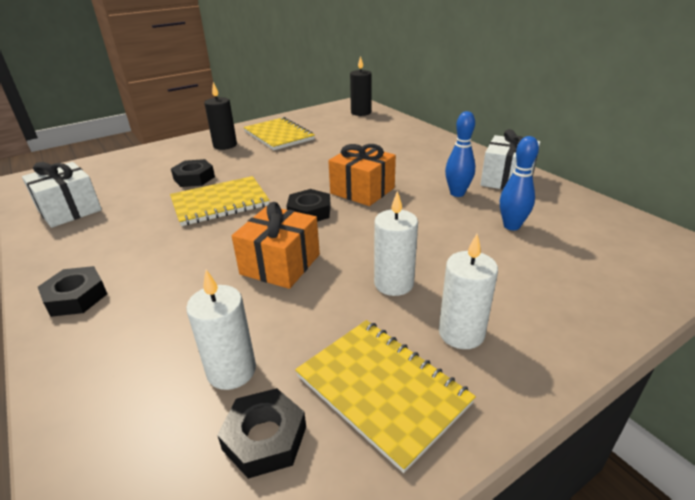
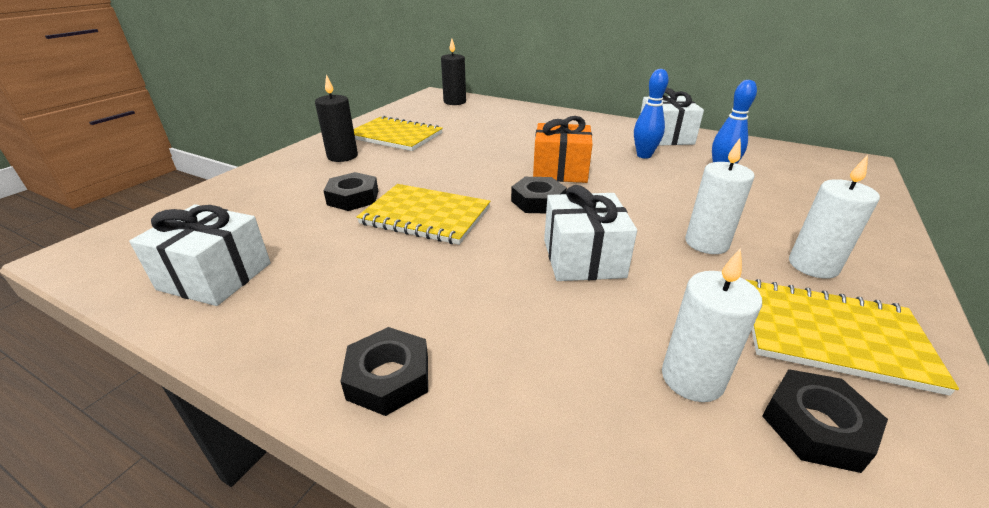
camera: 30 degrees left, 0 degrees up
yellow notebook [170,176,270,226] -> yellow notebook turned 75 degrees clockwise [357,184,490,245]
orange gift [232,202,320,289] -> white gift [544,185,637,281]

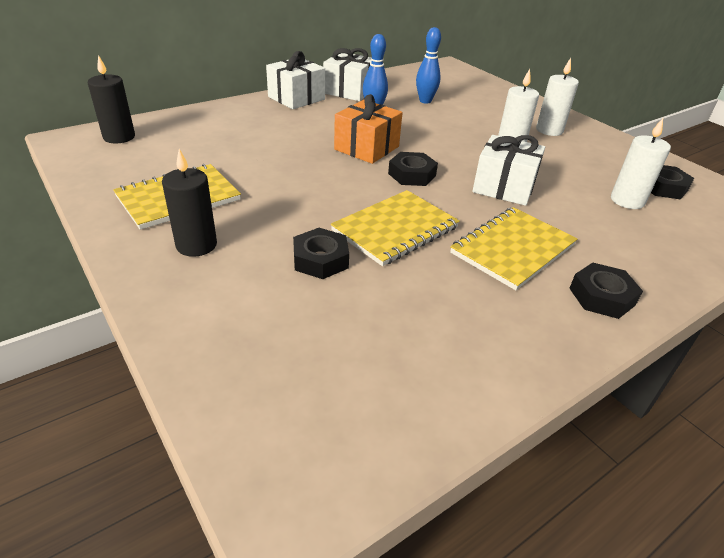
camera: 65 degrees left, 5 degrees up
white gift [129,204,271,306] -> white gift moved to [266,51,325,109]
yellow notebook [746,279,959,396] -> yellow notebook moved to [450,207,577,290]

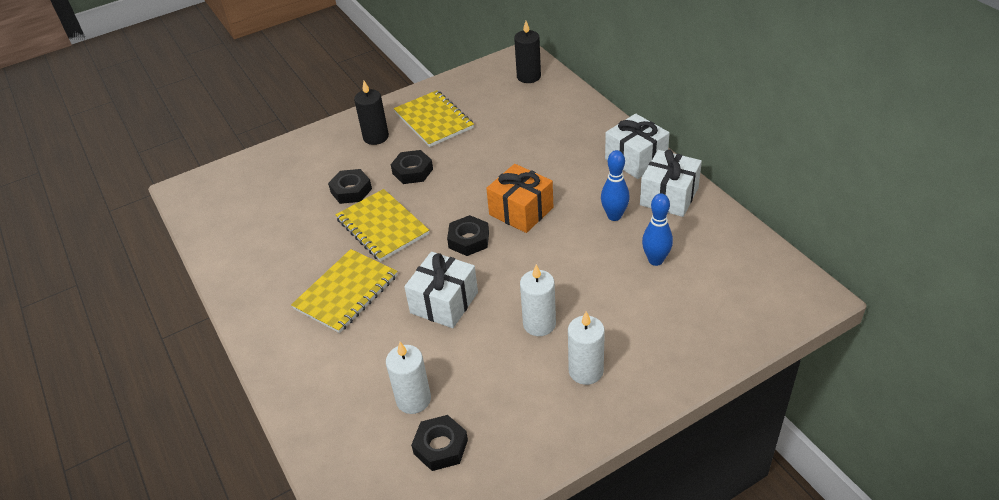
camera: 100 degrees right, 5 degrees up
yellow notebook [450,207,577,290] -> yellow notebook turned 75 degrees clockwise [291,249,397,333]
black nut [569,263,643,319] -> black nut moved to [391,150,433,184]

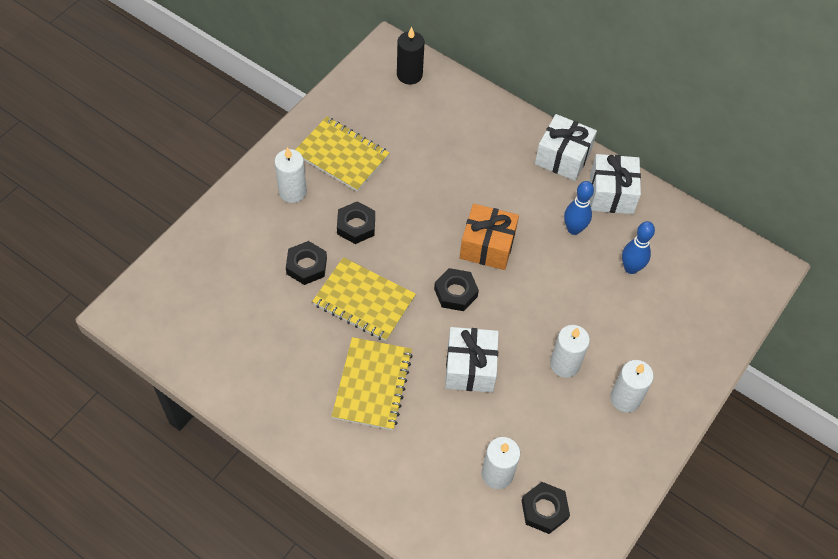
camera: 30 degrees left, 15 degrees up
black candle [354,81,389,145] -> white candle [274,147,307,203]

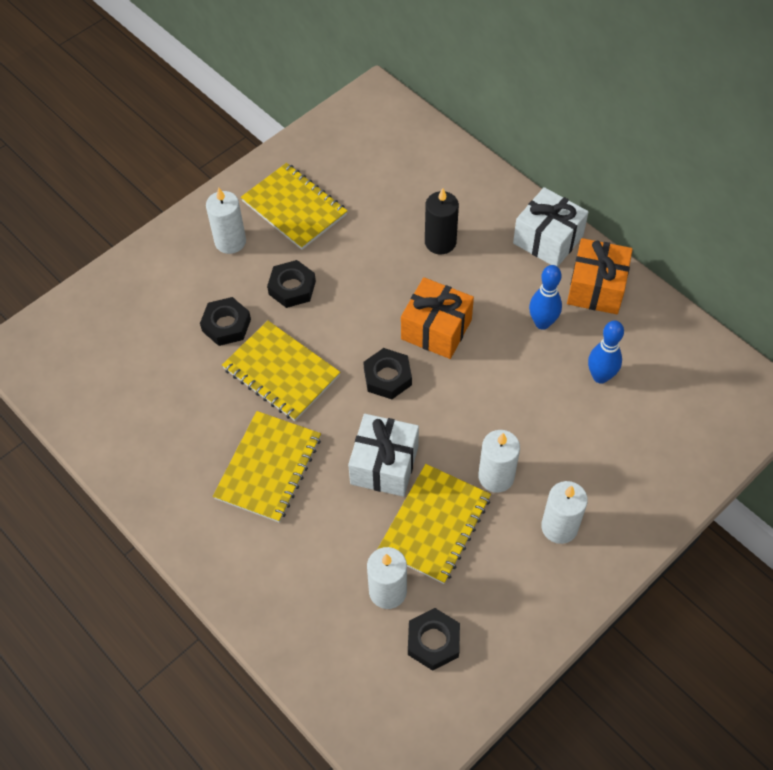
camera: 15 degrees right, 0 degrees up
black candle [397,27,425,85] -> black candle moved to [425,188,459,254]
white gift [590,154,641,214] -> orange gift [567,238,633,314]
none -> yellow notebook [378,464,491,584]

